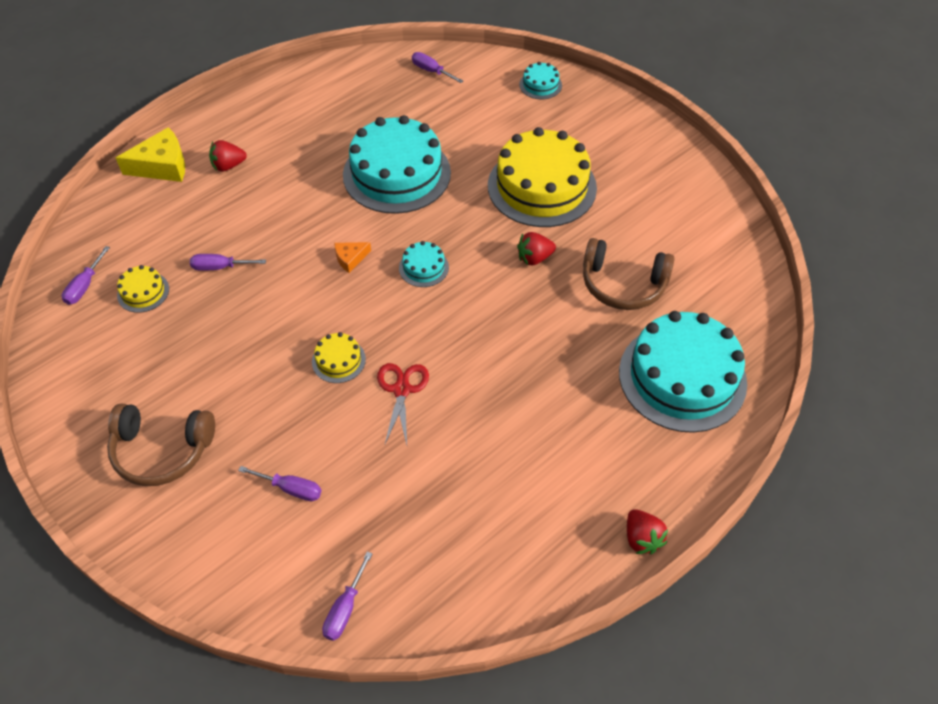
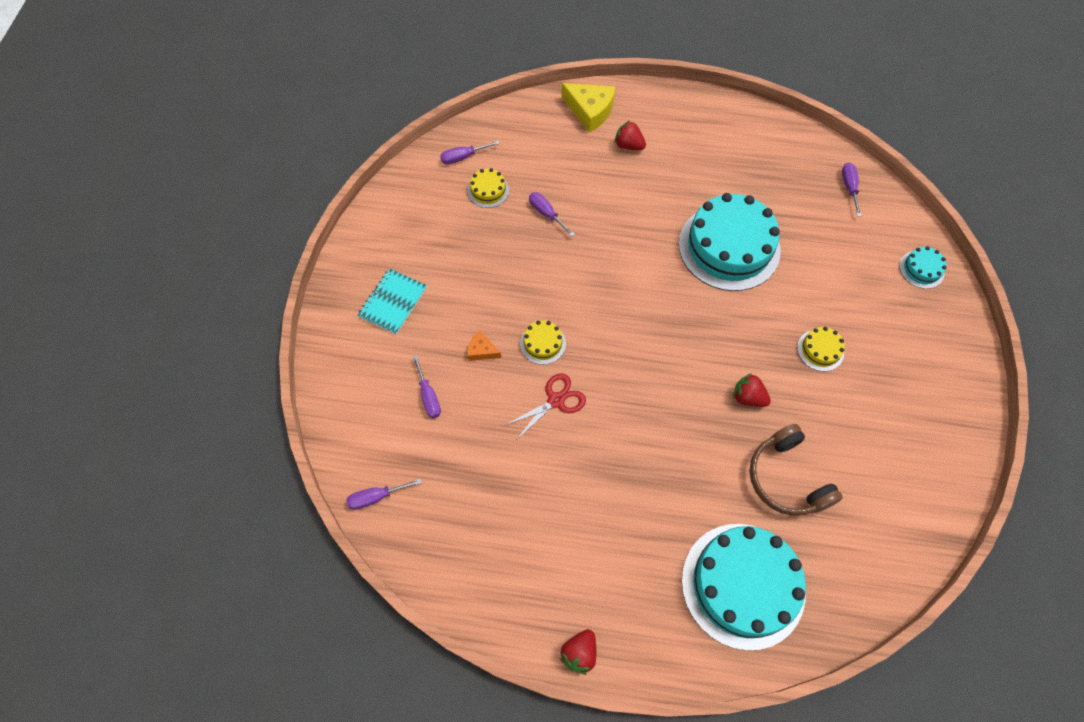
camera: 50 degrees right, 10 degrees up
brown headphones [107,403,215,486] -> turquoise notebook [357,268,427,335]
orange cheese [335,242,371,273] -> orange cheese moved to [467,330,501,361]
turquoise cake [399,241,449,287] -> none
yellow cake [488,127,597,227] -> yellow cake [797,327,845,371], size x0.43

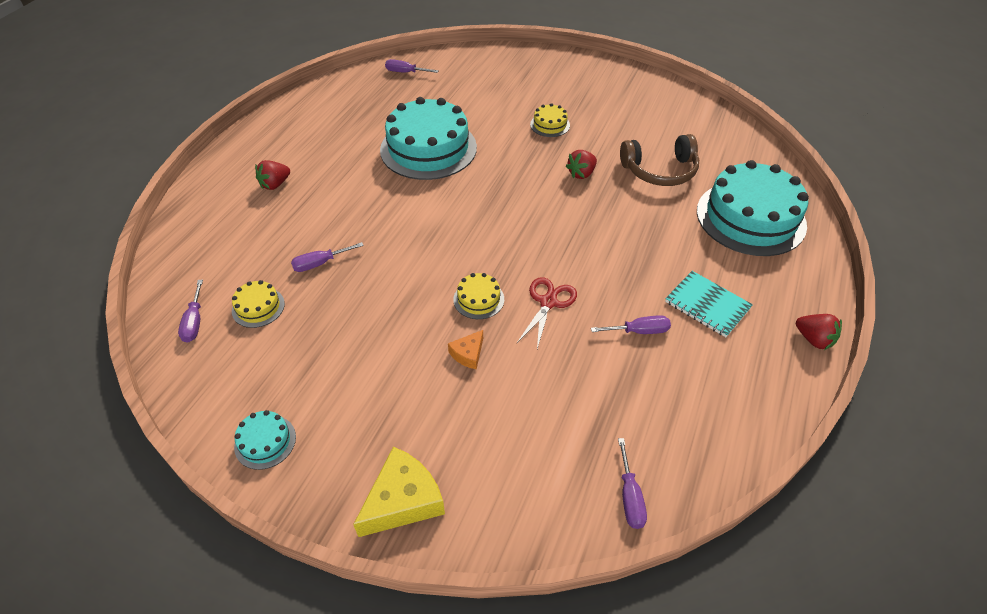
camera: 75 degrees left, 15 degrees down
turquoise notebook [357,268,427,335] -> turquoise notebook moved to [665,271,753,337]
purple screwdriver [412,355,441,418] -> purple screwdriver moved to [591,315,671,334]
red scissors [506,373,586,440] -> red scissors turned 45 degrees clockwise [517,277,577,349]
yellow cheese [561,83,615,133] -> yellow cheese moved to [353,447,445,537]
turquoise cake [899,246,947,289] -> turquoise cake moved to [234,410,296,470]

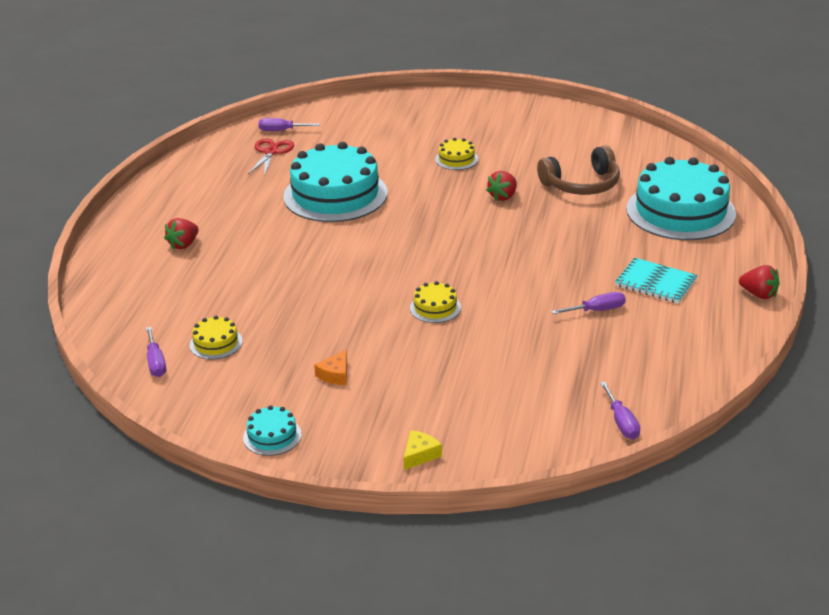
camera: 10 degrees left, 15 degrees down
purple screwdriver [291,242,364,272] -> none
yellow cheese [353,447,445,537] -> yellow cheese [404,430,442,470], size x0.53
orange cheese [448,330,483,369] -> orange cheese moved to [314,350,347,385]
red scissors [517,277,577,349] -> red scissors moved to [248,138,294,177]

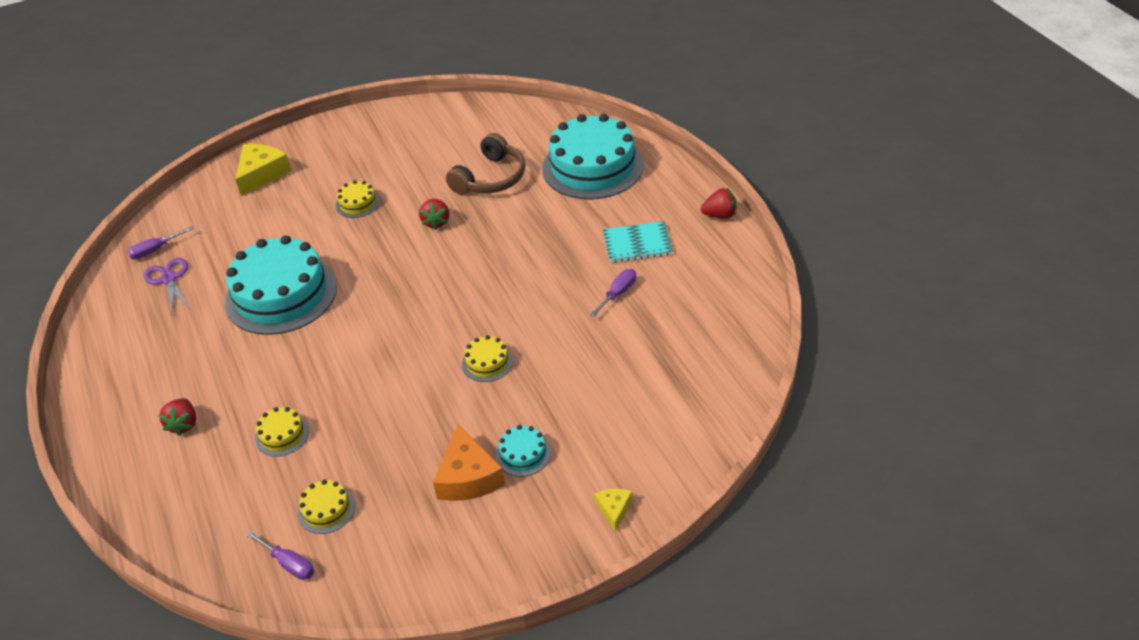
camera: 35 degrees left, 10 degrees up
turquoise cake [243,405,301,456] -> turquoise cake moved to [496,425,551,477]
red scissors [248,138,294,177] -> purple scissors [144,258,190,315]
orange cheese [314,350,347,385] -> orange cheese [433,424,505,501], size x1.88
purple screwdriver [600,382,640,439] -> none
none -> yellow cheese [235,144,291,196]
none -> yellow cake [255,407,309,456]

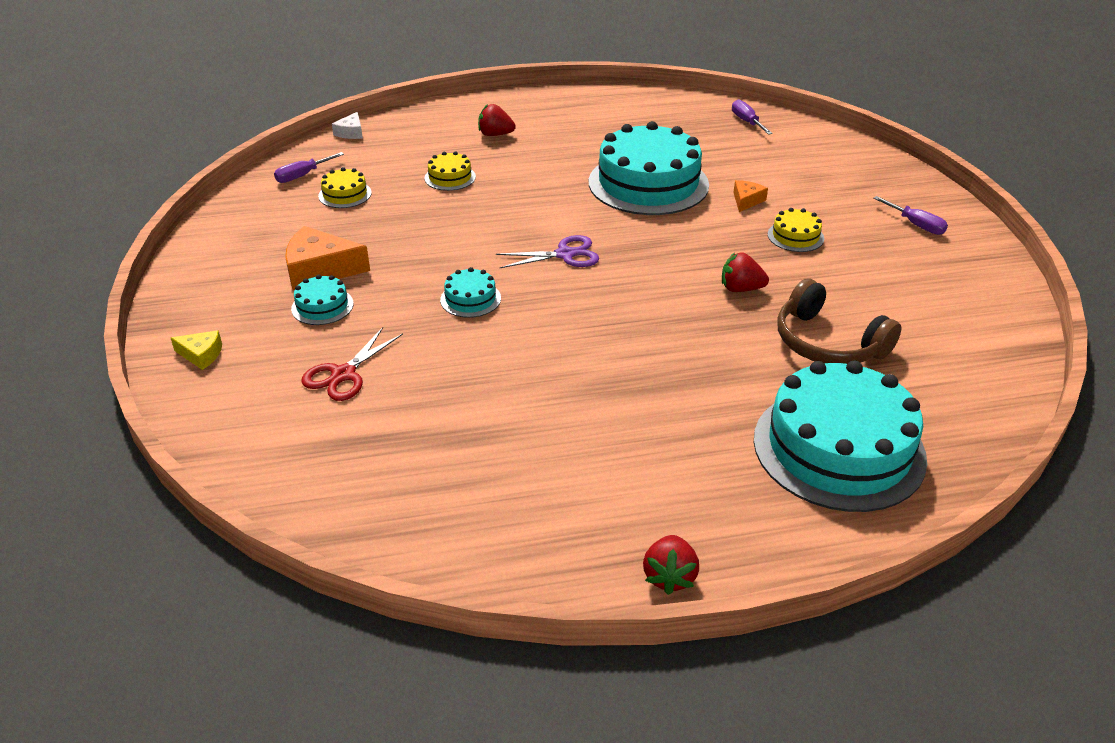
camera: 100 degrees right, 5 degrees down
purple scissors [144,258,190,315] -> purple scissors moved to [496,235,599,268]
yellow cheese [235,144,291,196] -> none
yellow cake [462,335,513,382] -> turquoise cake [440,267,501,318]
purple screwdriver [590,269,636,317] -> purple screwdriver moved to [873,196,948,235]
turquoise notebook [603,221,673,263] -> none
none -> red scissors [301,327,403,401]
none -> white cheese [332,112,363,139]
none -> orange cheese [733,180,768,212]

